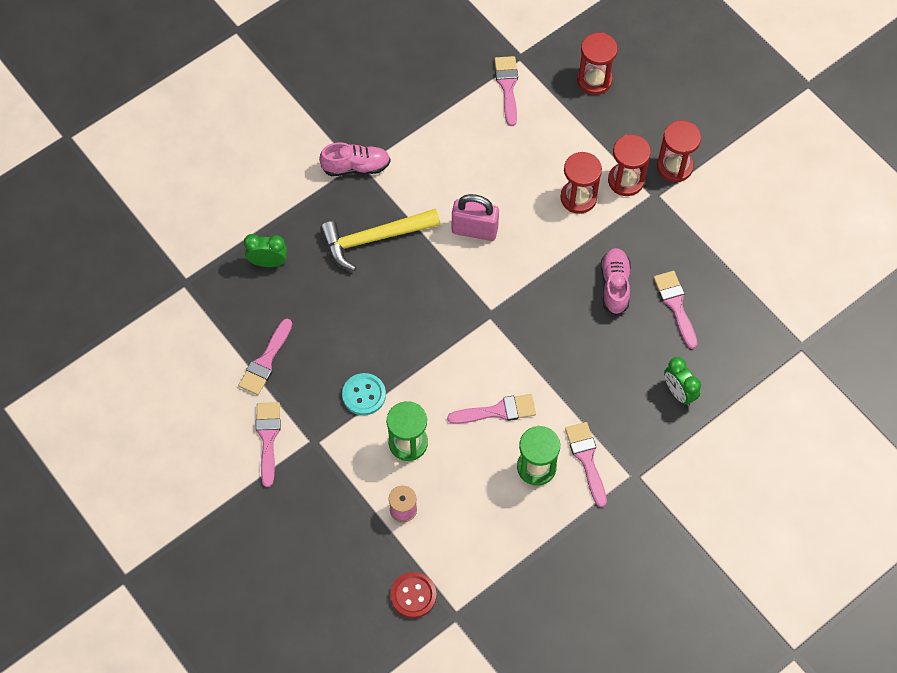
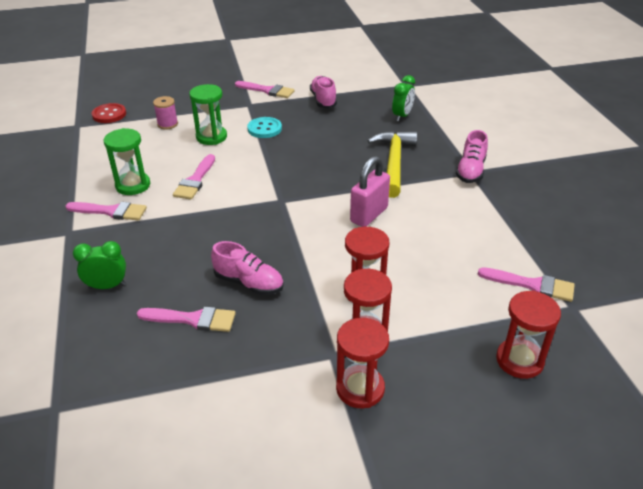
camera: 115 degrees right, 25 degrees down
pink brush [238,318,292,395] -> pink shoe [310,76,337,108]

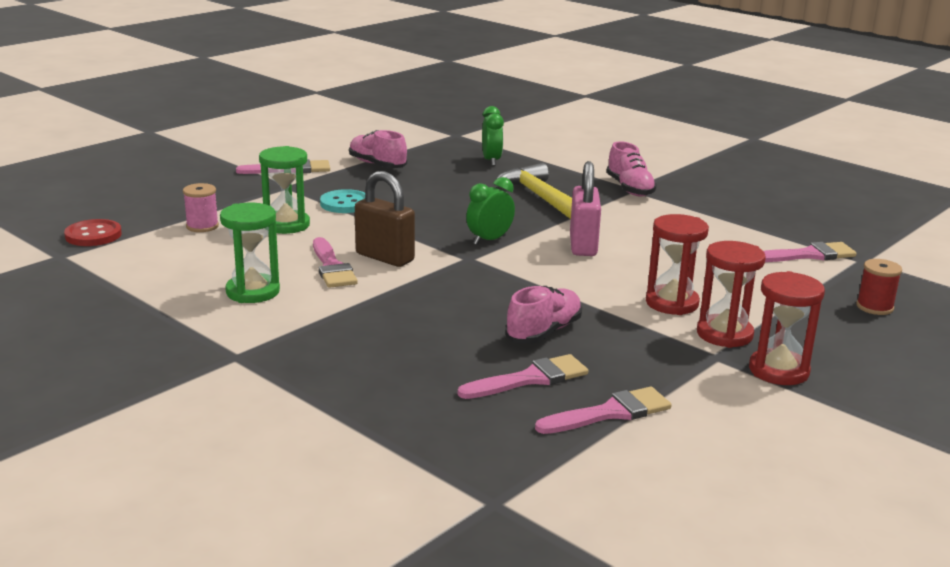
camera: 35 degrees left, 15 degrees down
pink brush [66,202,147,220] -> pink brush moved to [535,387,671,434]
green clock [73,241,126,289] -> green clock moved to [466,177,515,245]
pink shoe [211,241,284,295] -> pink shoe turned 45 degrees counterclockwise [505,286,582,344]
red hourglass [496,290,561,379] -> red spool [856,259,902,315]
none -> brown padlock [355,171,415,267]

